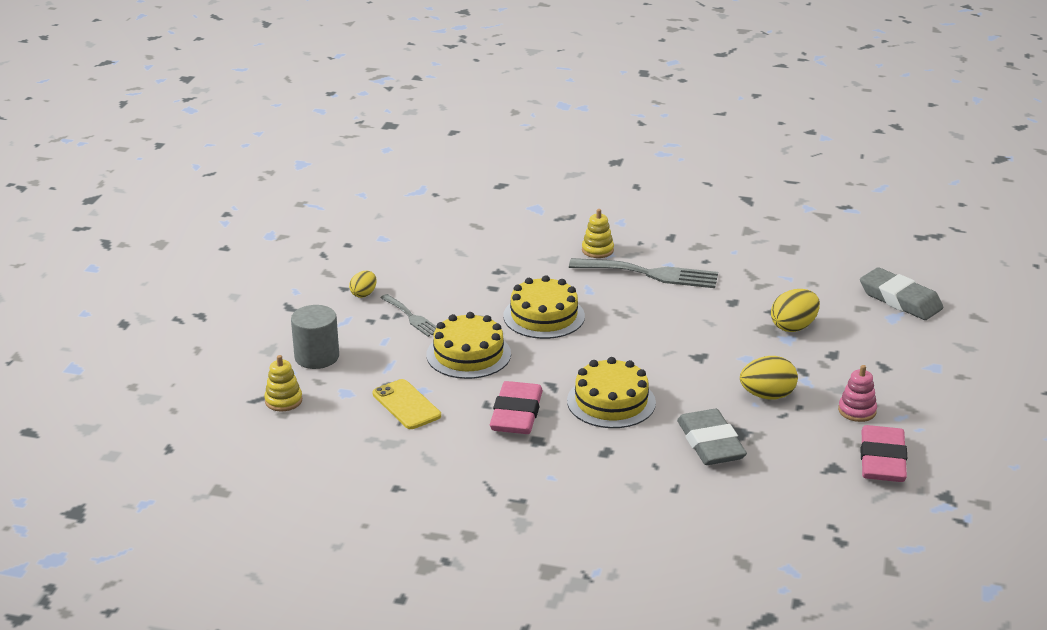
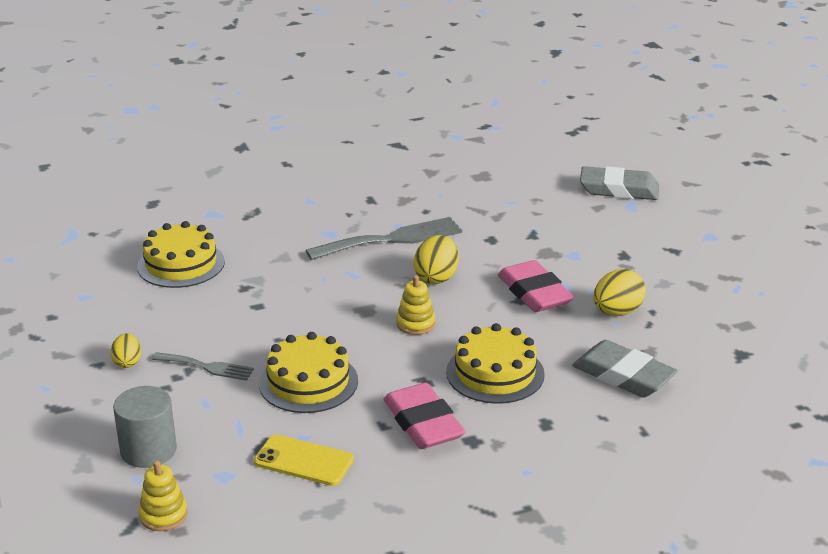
camera: 35 degrees left, 0 degrees up
yellow cake [503,275,585,339] -> yellow cake moved to [137,221,225,288]
yellow stacking toy [582,209,614,258] -> yellow stacking toy moved to [396,275,435,335]
yellow egg [771,289,820,332] -> yellow egg moved to [414,235,459,284]
pink stacking toy [838,365,877,422] -> none
pink eraser [861,425,907,482] -> pink eraser moved to [498,260,574,312]

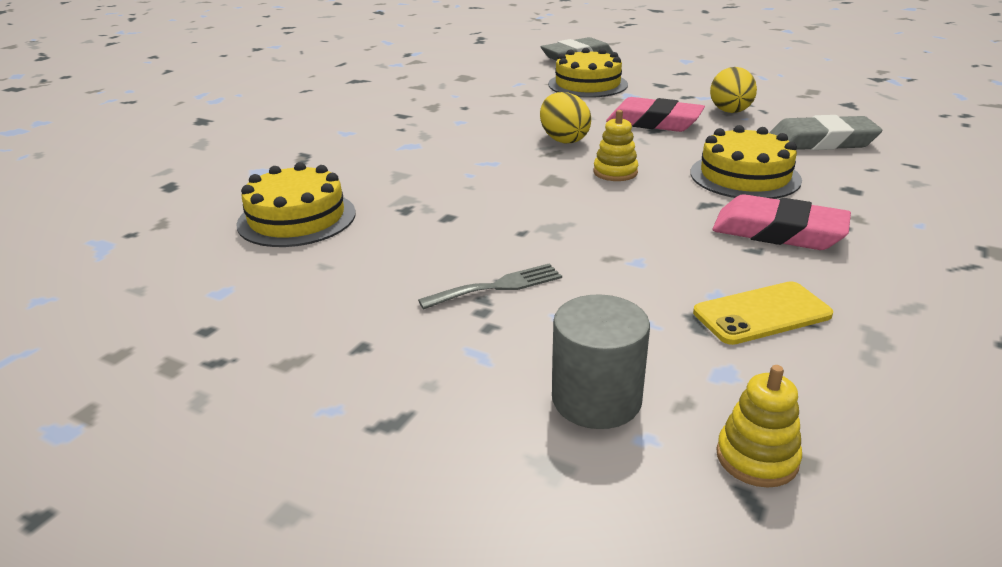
camera: 40 degrees left, 0 degrees up
yellow egg [111,333,141,368] -> none
yellow cake [259,332,358,413] -> yellow cake moved to [548,48,628,98]
grey fork [306,217,462,260] -> none

